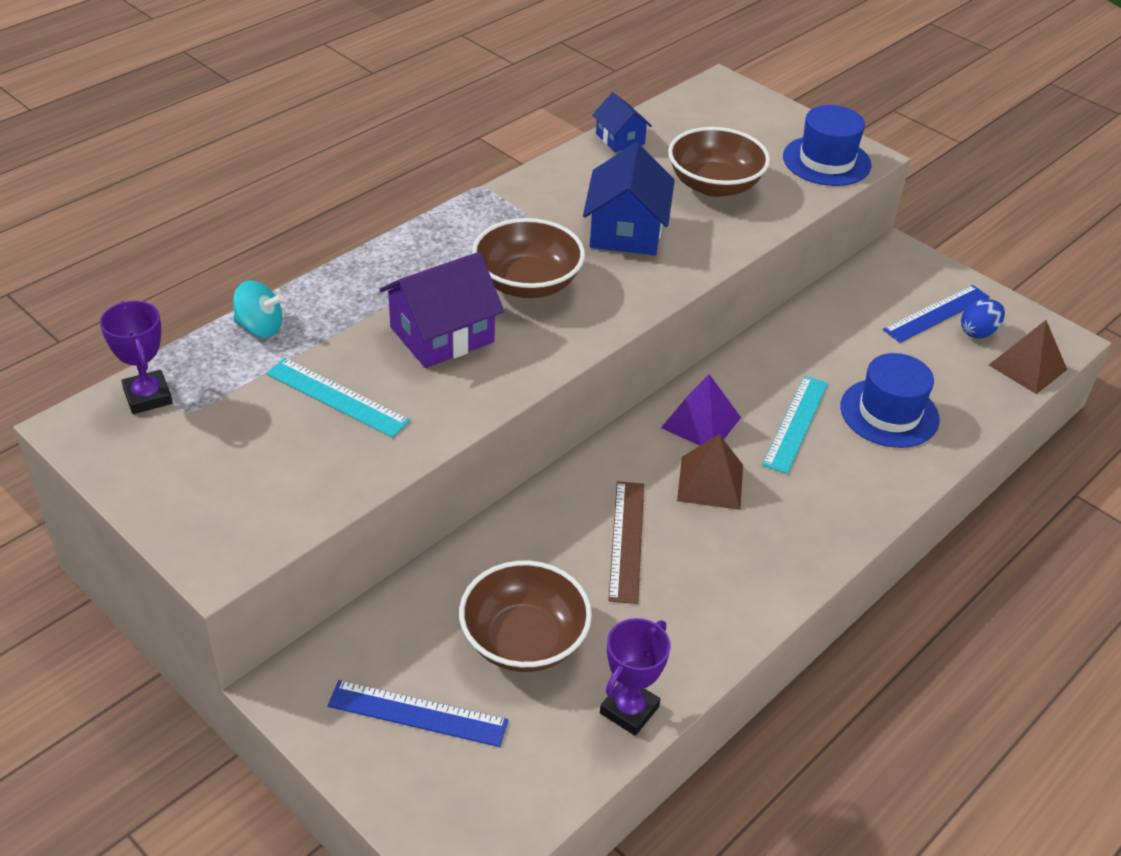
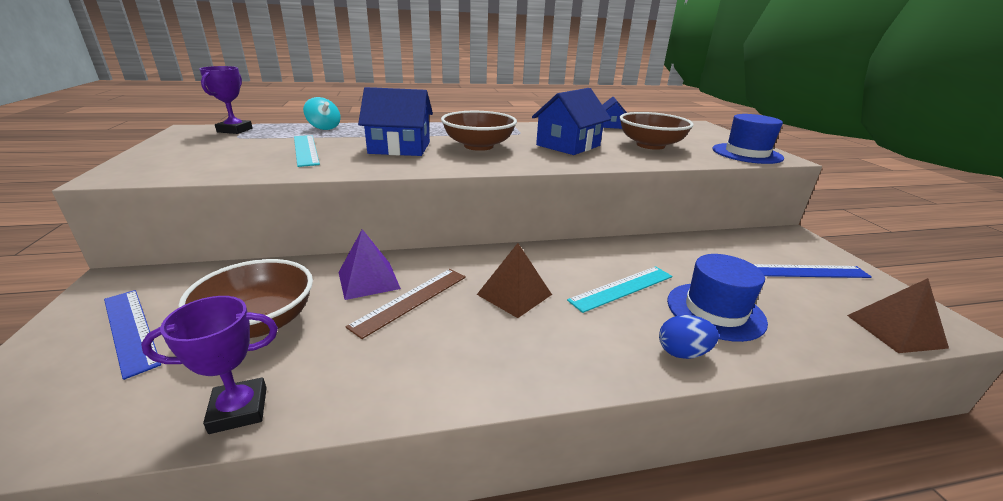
camera: 35 degrees right, 15 degrees down
purple house [379,252,504,368] -> blue house [358,87,433,156]
purple pyramid [661,374,741,446] -> purple pyramid moved to [339,229,401,300]
blue egg [961,299,1005,338] -> blue egg moved to [659,315,719,359]

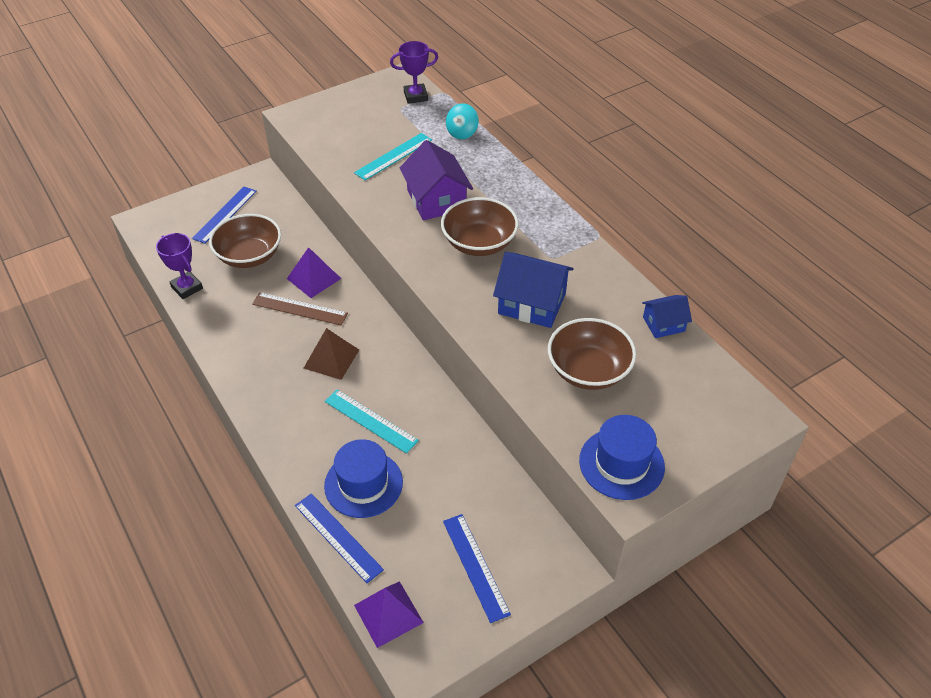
camera: 70 degrees right, 20 degrees up
blue house [358,87,433,156] -> purple house [400,140,473,220]
blue egg [659,315,719,359] -> none
brown pyramid [847,278,949,353] -> purple pyramid [354,581,424,648]
none -> blue ruler [295,493,384,583]

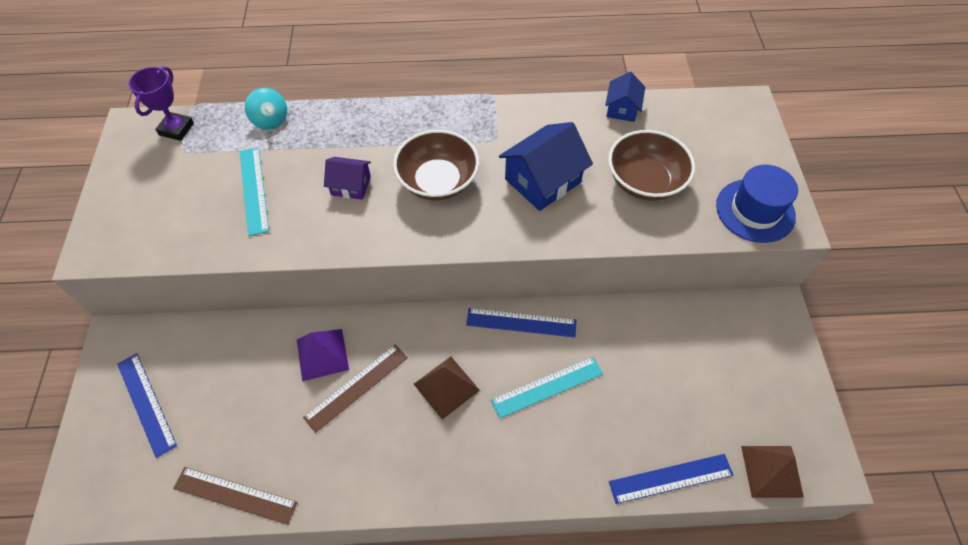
camera: 60 degrees left, 10 degrees up
purple trophy [156,233,203,299] -> brown ruler [173,467,298,525]
brown bowl [209,214,281,268] -> none
blue hat [324,439,403,518] -> none
purple pyramid [354,581,424,648] -> brown pyramid [741,446,804,498]
purple house [400,140,473,220] -> purple house [324,157,371,200], size x0.58
blue ruler [443,514,511,623] -> blue ruler moved to [466,308,576,337]

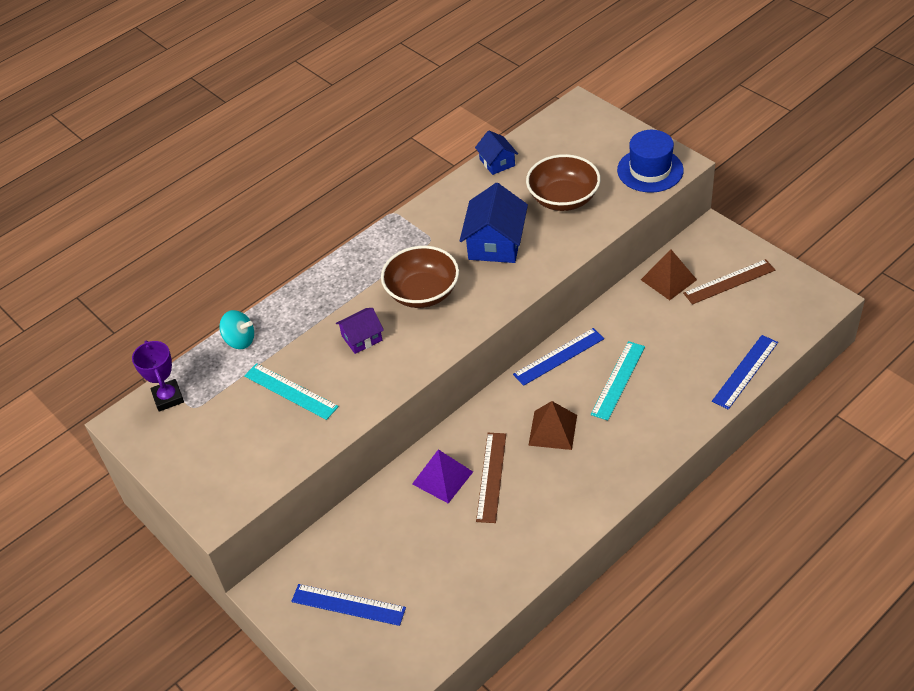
camera: 35 degrees left, 10 degrees down
brown ruler [173,467,298,525] -> brown ruler moved to [683,259,775,304]
brown pyramid [741,446,804,498] -> brown pyramid moved to [641,249,697,300]

